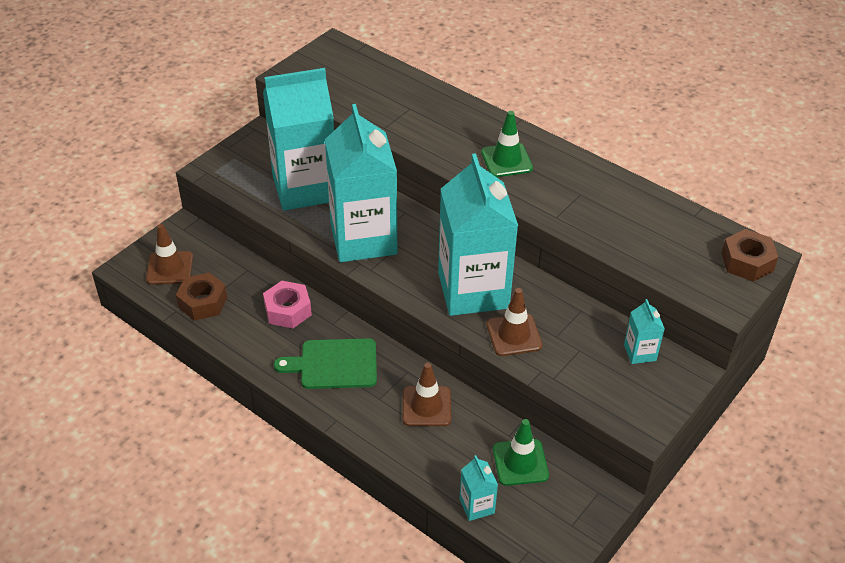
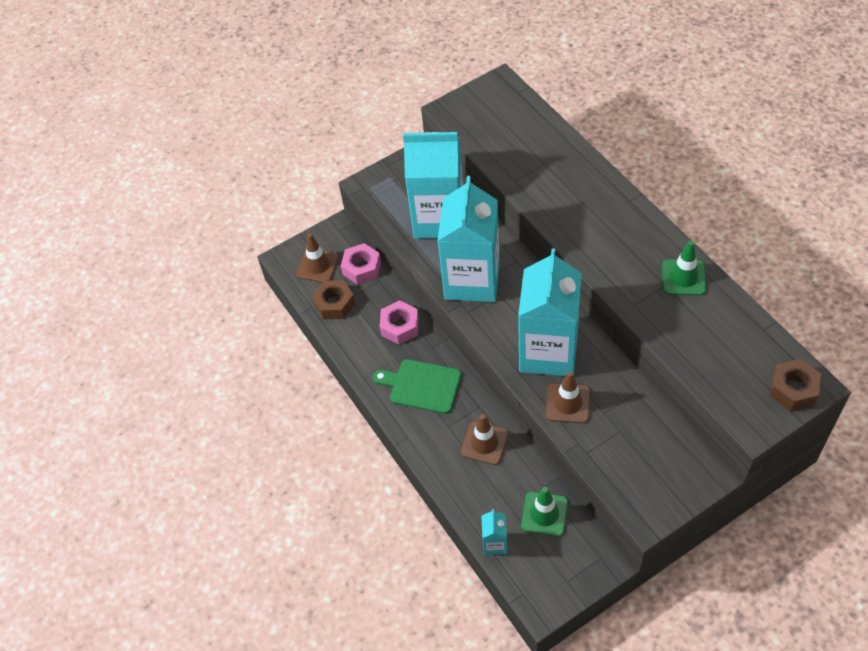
camera: 25 degrees right, 10 degrees up
green traffic cone [481,111,533,177] -> green traffic cone moved to [662,240,706,296]
turquoise carton [624,299,665,364] -> none
none -> pink nut [341,243,381,285]

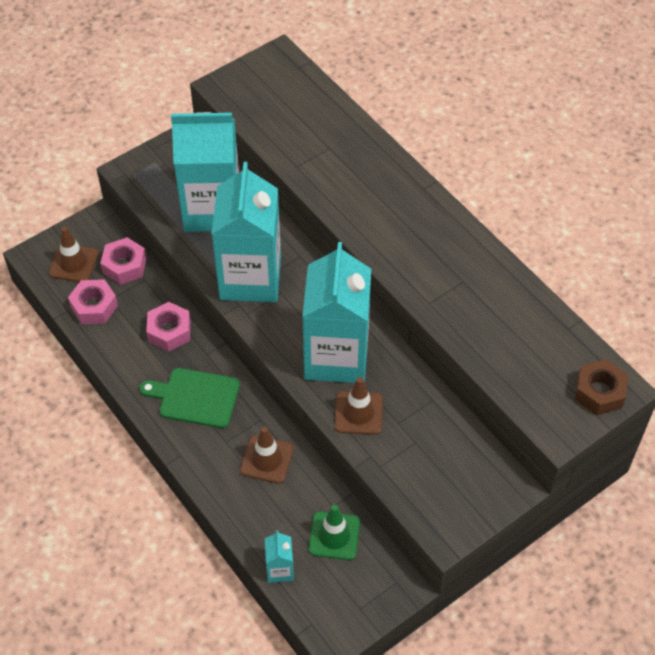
camera: 10 degrees left, 0 degrees up
brown nut [312,280,355,319] -> pink nut [68,279,118,324]
green traffic cone [662,240,706,296] -> none

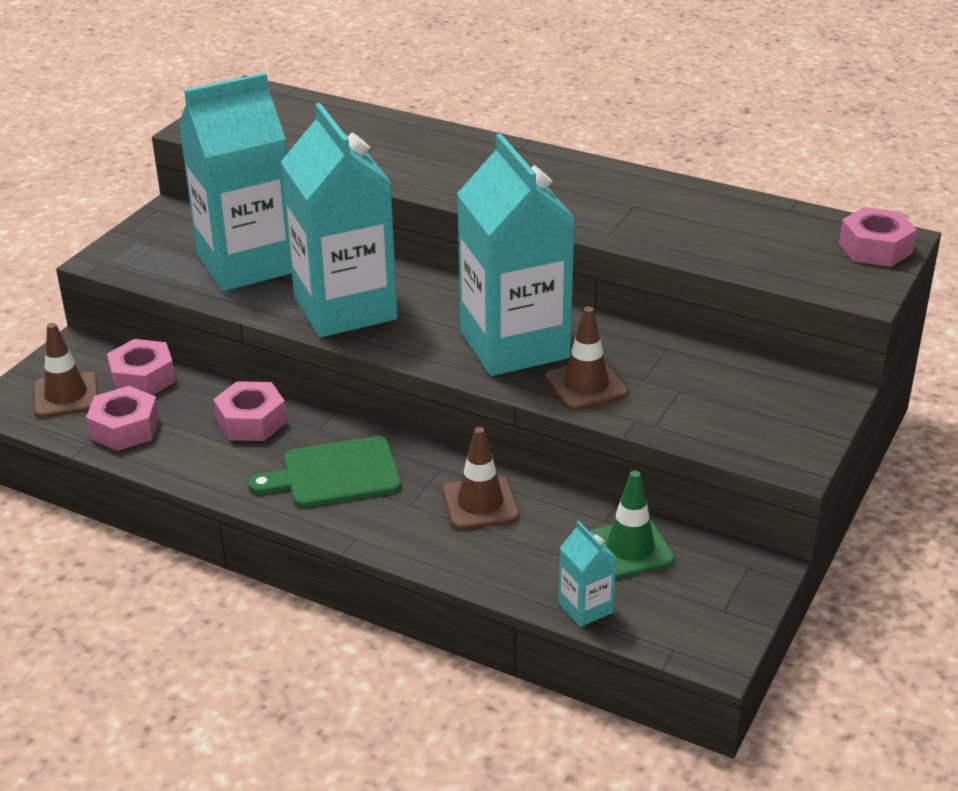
camera: 25 degrees left, 20 degrees down
brown nut [575,359,628,415] -> pink nut [839,207,917,267]

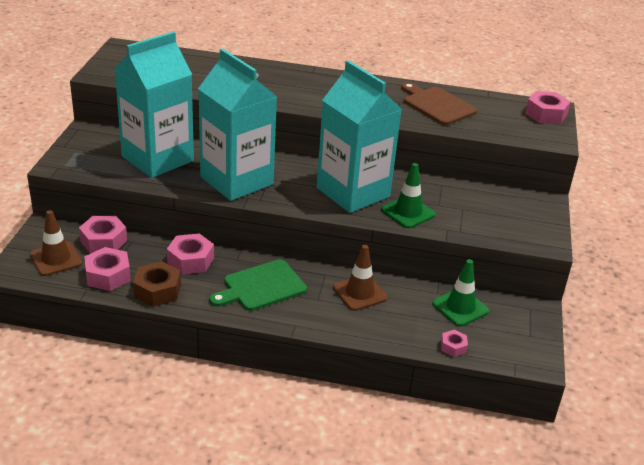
camera: 20 degrees left, 0 degrees up
brown traffic cone [544,306,629,411] -> green traffic cone [381,163,436,228]
turquoise carton [559,521,617,627] -> pink nut [441,330,468,357]
none -> brown nut [133,261,181,307]
none -> brown cutting board [401,82,477,125]

